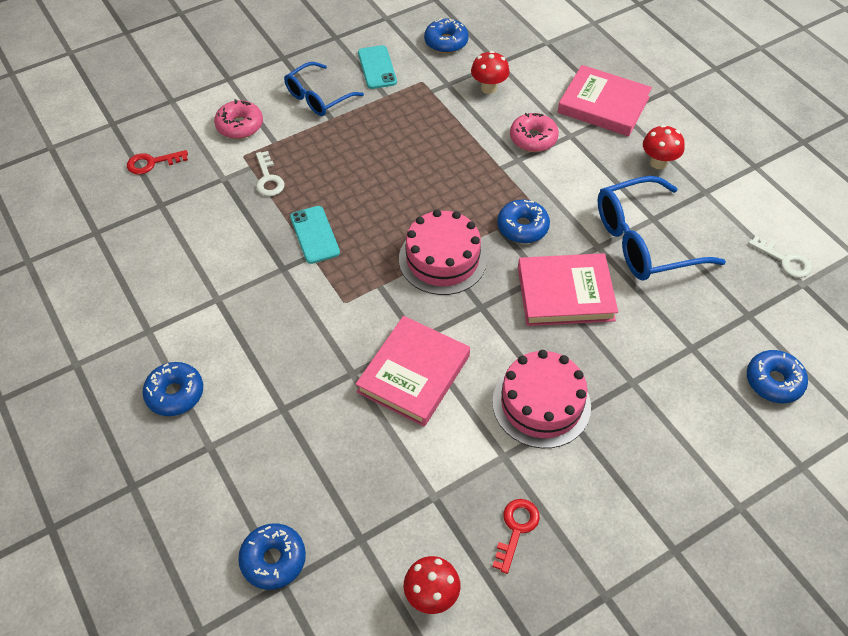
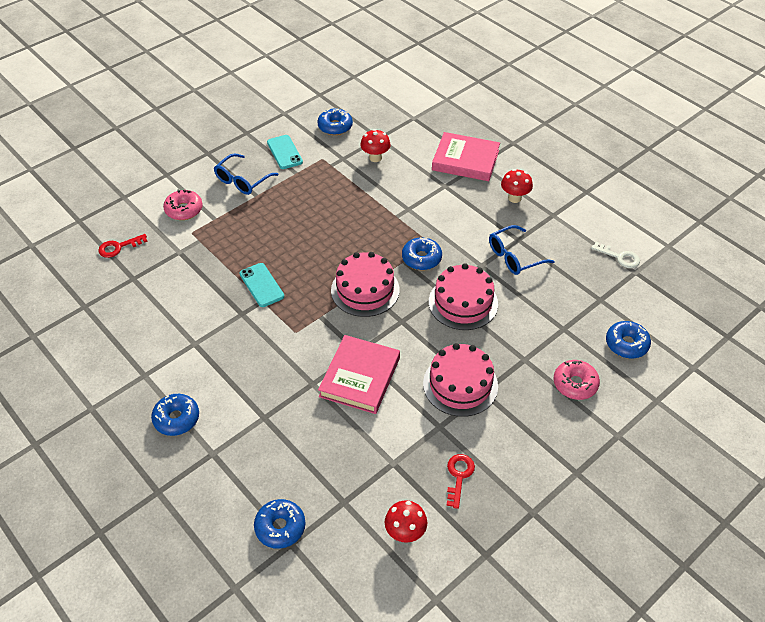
camera: 10 degrees left, 5 degrees down
white key [256,151,285,196] -> none
pink donut [510,113,559,152] -> pink donut moved to [553,360,600,400]
pink book [518,253,618,326] -> pink cake [429,263,498,330]
blue glasses [598,176,726,280] -> blue glasses [489,225,555,275], size x0.64

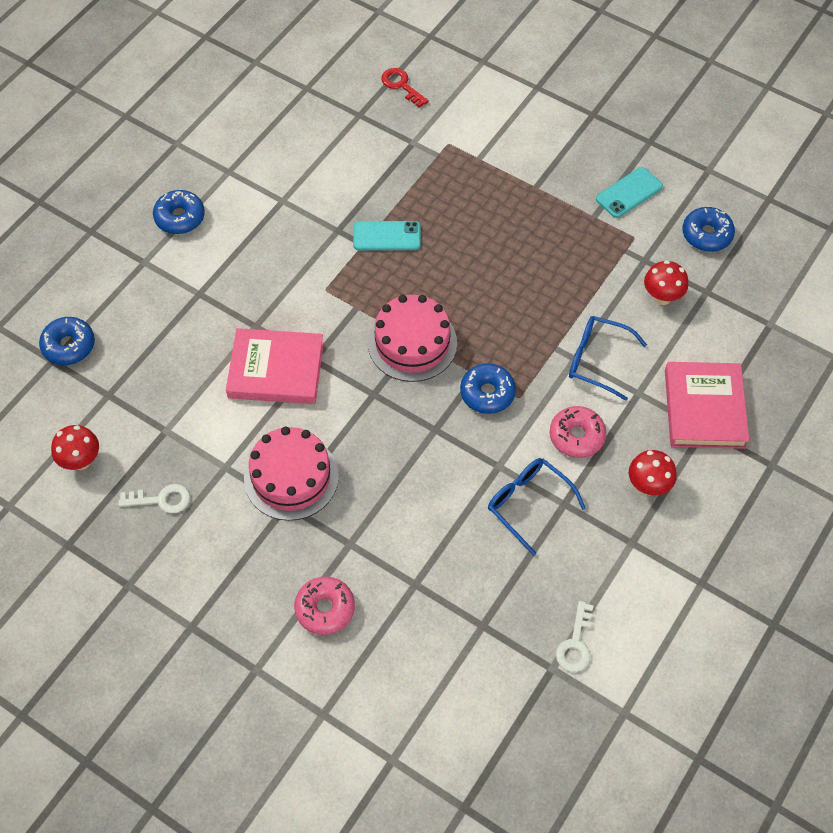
camera: 75 degrees right, 10 degrees up
pink donut [163,189,203,220] -> pink donut moved to [550,406,606,458]
blue glasses [214,153,279,195] -> blue glasses moved to [569,316,647,401]
turquoise phone [240,263,284,307] -> turquoise phone turned 45 degrees clockwise [353,221,421,250]
pink cake [429,263,498,330] -> none
red key [446,454,475,509] -> white key [118,484,190,513]
blue donut [606,321,651,358] -> none

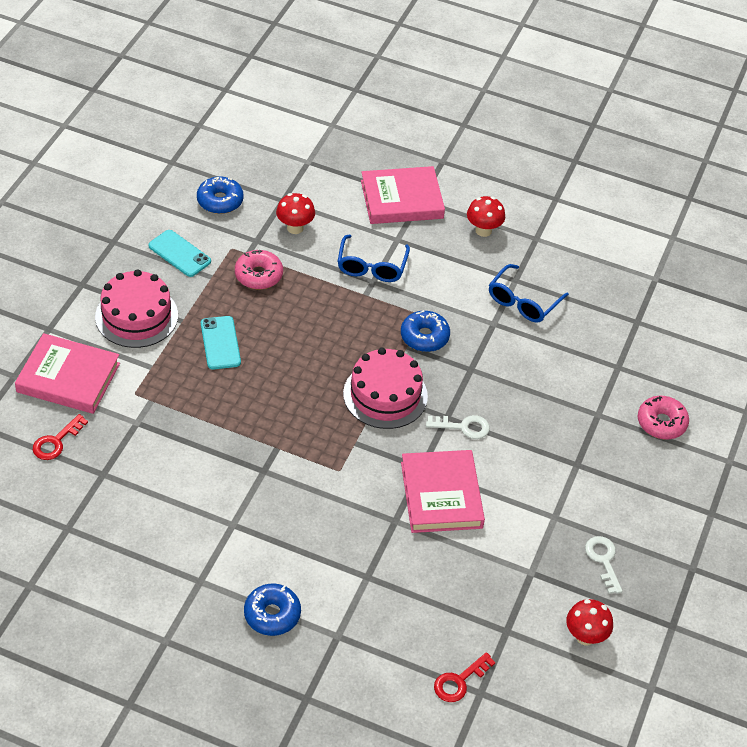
camera: 105 degrees left, 10 degrees down
blue donut [39,317,95,365] -> red key [434,652,496,702]
pink cake [244,427,339,521] -> pink cake moved to [95,269,178,348]
turquoise phone [353,221,421,250] -> turquoise phone moved to [201,316,241,370]
pink donut [550,406,606,458] -> pink donut moved to [235,250,283,289]
white key [556,601,594,672] -> white key moved to [426,415,490,439]
none -> pink book [15,333,120,414]

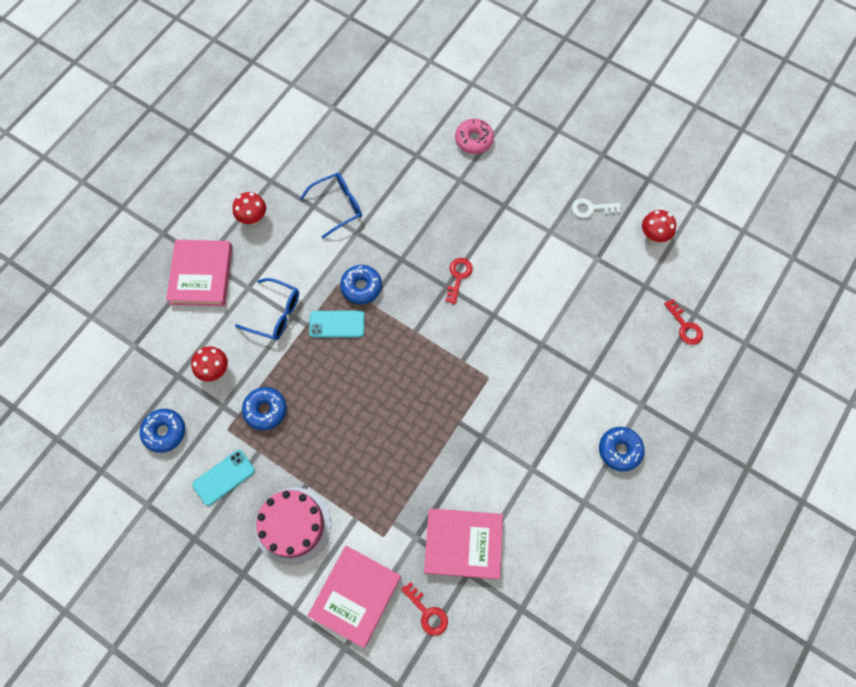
camera: 75 degrees left, 20 degrees up
turquoise phone [201,316,241,370] -> turquoise phone moved to [309,311,365,338]
pink donut [235,250,283,289] -> blue donut [242,387,287,430]
pink cake [343,348,428,429] -> none
pink book [401,450,485,533] -> pink book moved to [424,508,503,579]
white key [426,415,490,439] -> red key [446,258,473,304]
blue glasses [489,264,569,323] -> blue glasses turned 75 degrees counterclockwise [300,173,362,238]

